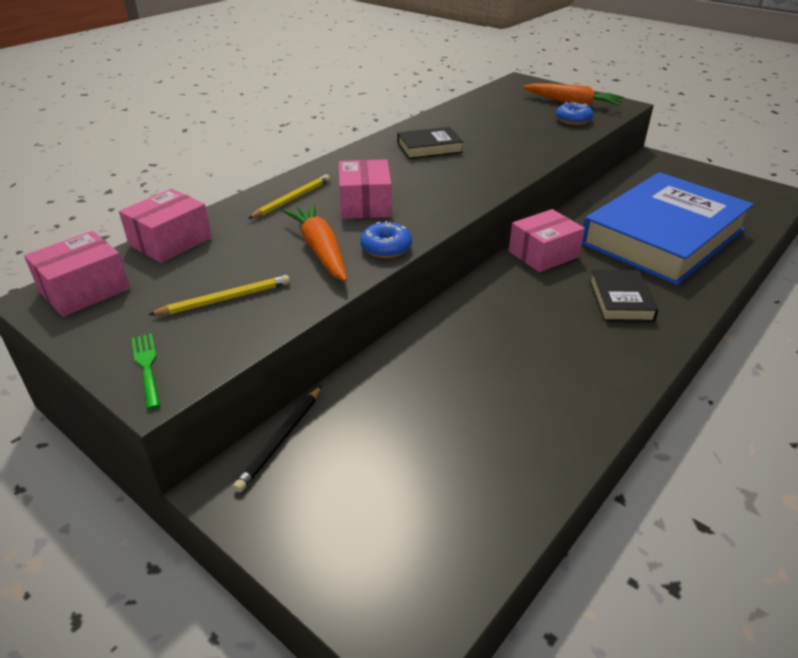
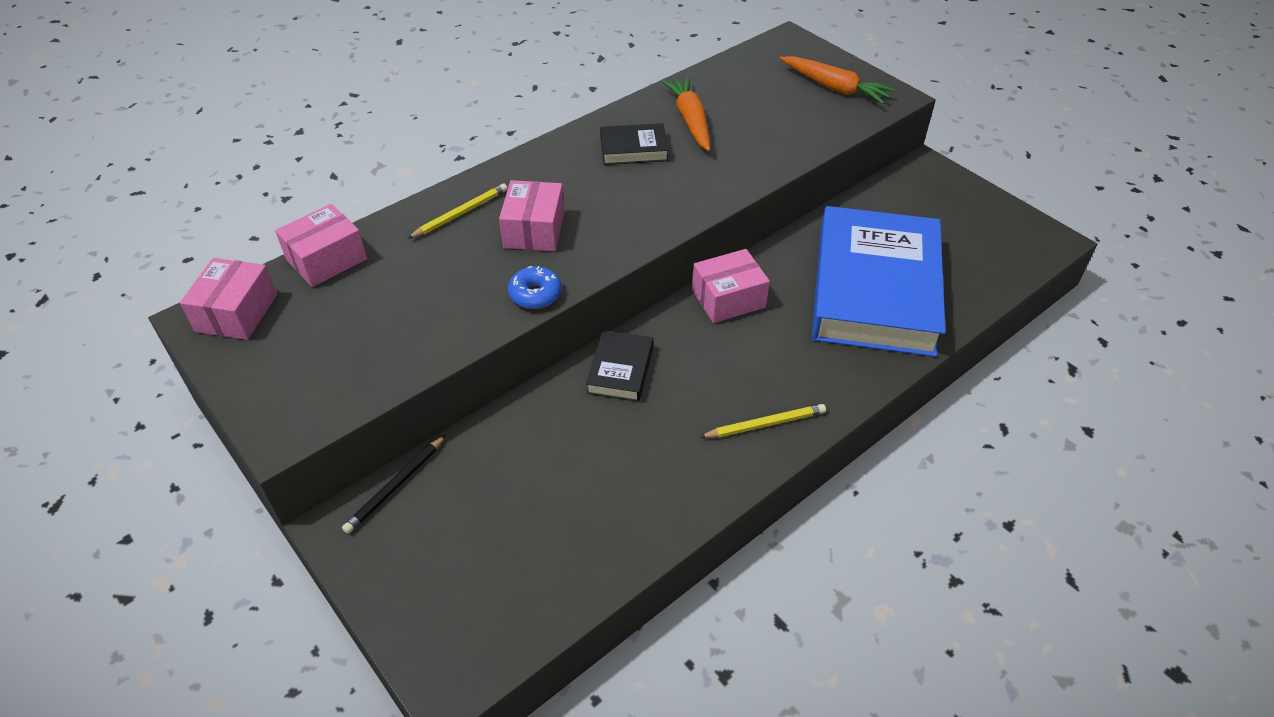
camera: 10 degrees right, 10 degrees up
pink box [24,231,130,317] -> pink box turned 45 degrees counterclockwise [180,258,277,340]
green fork [132,334,161,410] -> none
yellow pencil [148,275,290,315] -> yellow pencil moved to [700,404,826,438]
orange carrot [282,204,347,282] -> orange carrot moved to [661,76,711,151]
blue donut [556,102,593,125] -> none
blue book [582,172,754,285] -> blue book turned 45 degrees counterclockwise [812,206,946,357]
black book [589,270,659,322] -> black book moved to [586,330,653,402]

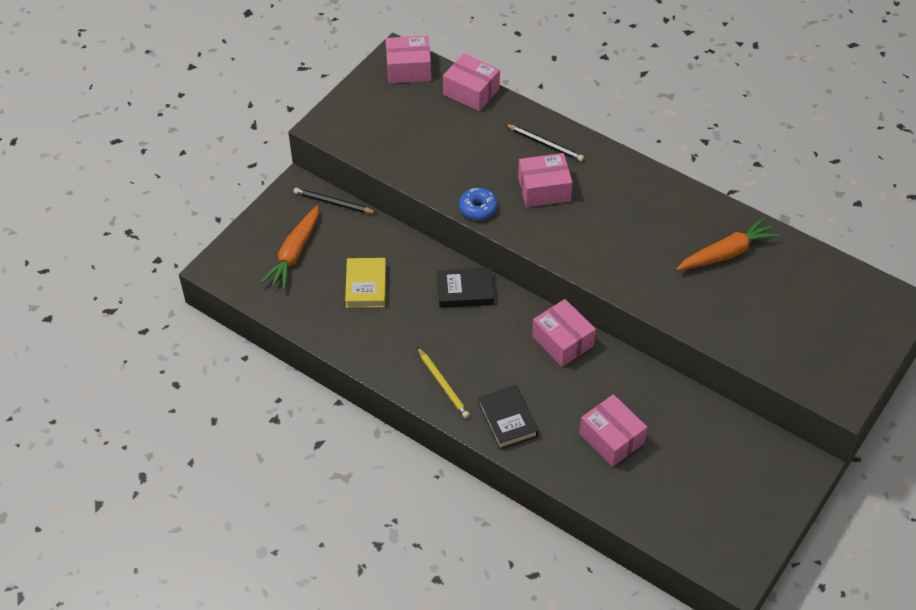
camera: 75 degrees right, 5 degrees up
yellow pencil [407,183,508,239] -> black pencil [505,124,584,161]
black book [600,123,669,165] -> black book moved to [478,385,538,449]
orange carrot [780,56,896,104] -> orange carrot moved to [261,205,319,290]
blue book [812,206,946,357] -> pink box [579,394,647,467]
none -> yellow book [345,258,386,308]

